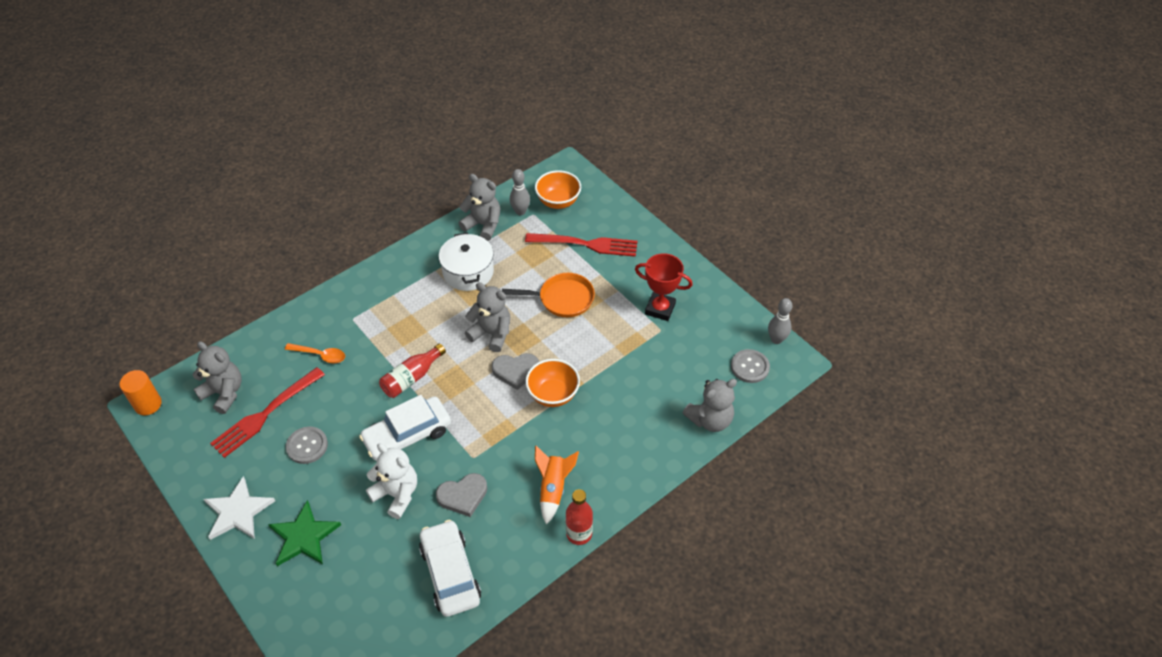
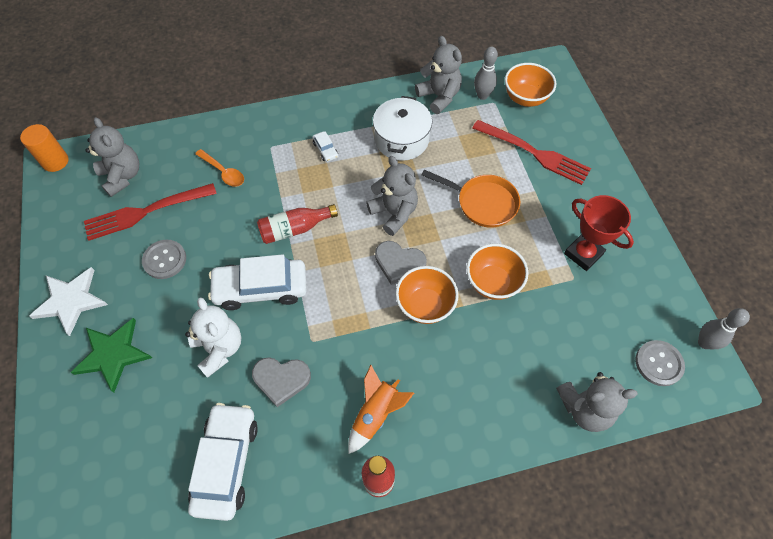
camera: 25 degrees right, 10 degrees up
none -> white car [312,131,338,162]
none -> orange bowl [467,244,529,300]

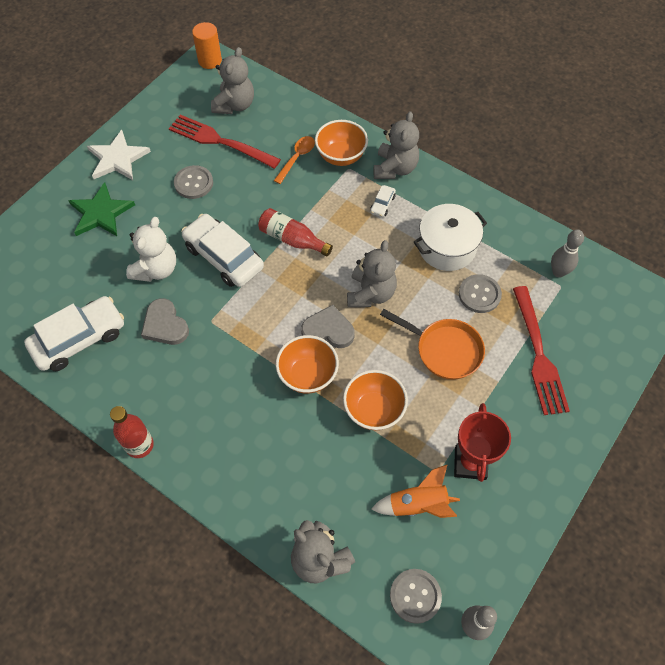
camera: 50 degrees right, 0 degrees up
orange spoon [195,149,244,187] -> orange spoon turned 150 degrees counterclockwise [274,136,315,184]
orange rocket [348,365,414,454] -> orange rocket moved to [371,464,460,518]
grey heart [375,241,427,285] -> grey heart turned 120 degrees clockwise [301,305,355,348]
grey teddy bear [415,36,462,114] -> grey teddy bear moved to [374,111,419,179]
orange pan [422,170,520,227] -> orange pan turned 45 degrees counterclockwise [380,309,485,380]
orange bowl [505,63,556,107] -> orange bowl moved to [315,120,368,166]
none -> grey button [459,274,502,313]

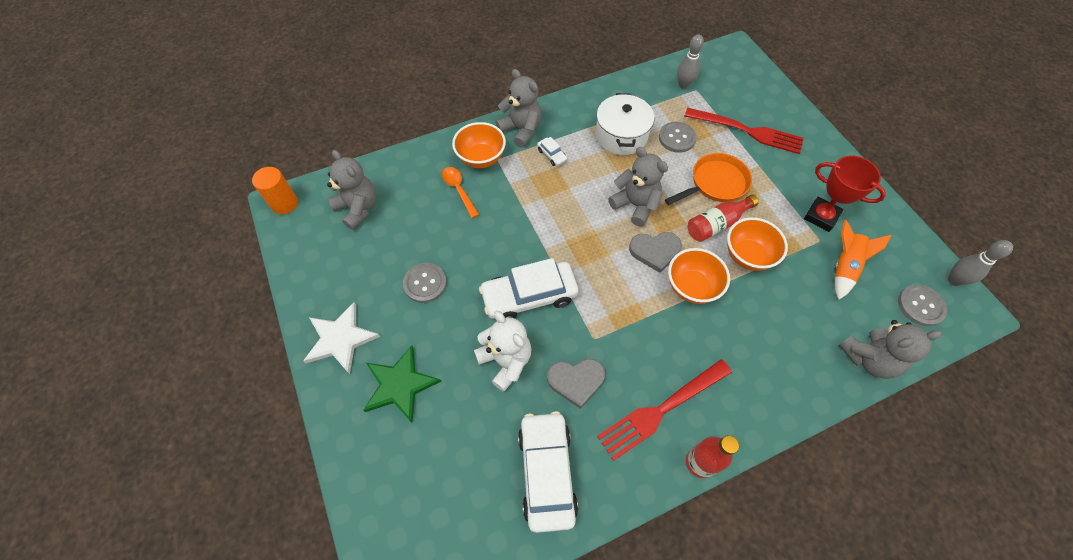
camera: 60 degrees left, 0 degrees up
red fork [169,115,281,169] -> red fork moved to [597,359,732,461]
red bottle [258,208,333,256] -> red bottle moved to [688,195,759,242]
grey heart [301,305,355,348] -> grey heart turned 135 degrees counterclockwise [629,232,682,273]

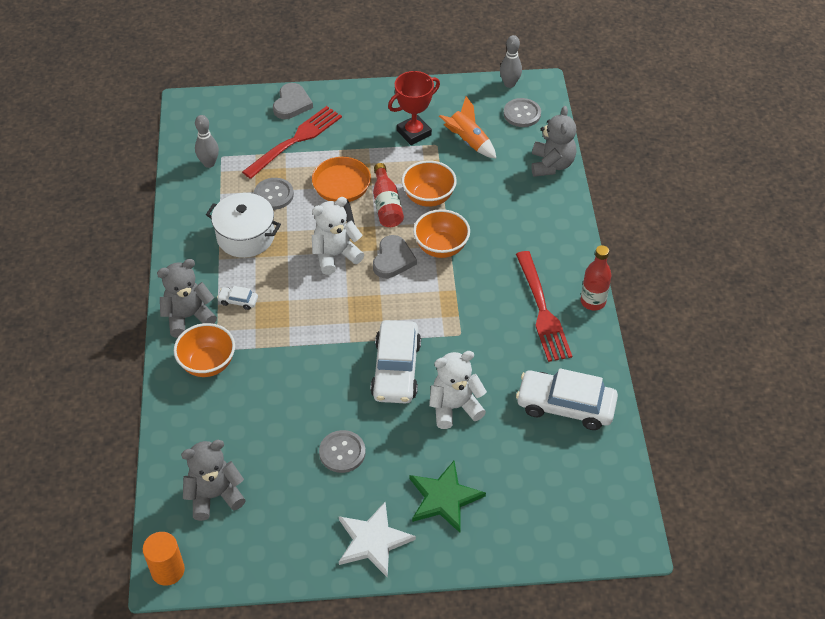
camera: 70 degrees left, 10 degrees down
orange spoon [442,167,479,218] -> none
white car [537,137,567,166] -> white car turned 150 degrees counterclockwise [217,286,258,310]
grey heart [547,358,605,408] -> grey heart moved to [273,83,313,119]
grey teddy bear [608,147,668,226] -> white teddy bear [312,197,364,275]

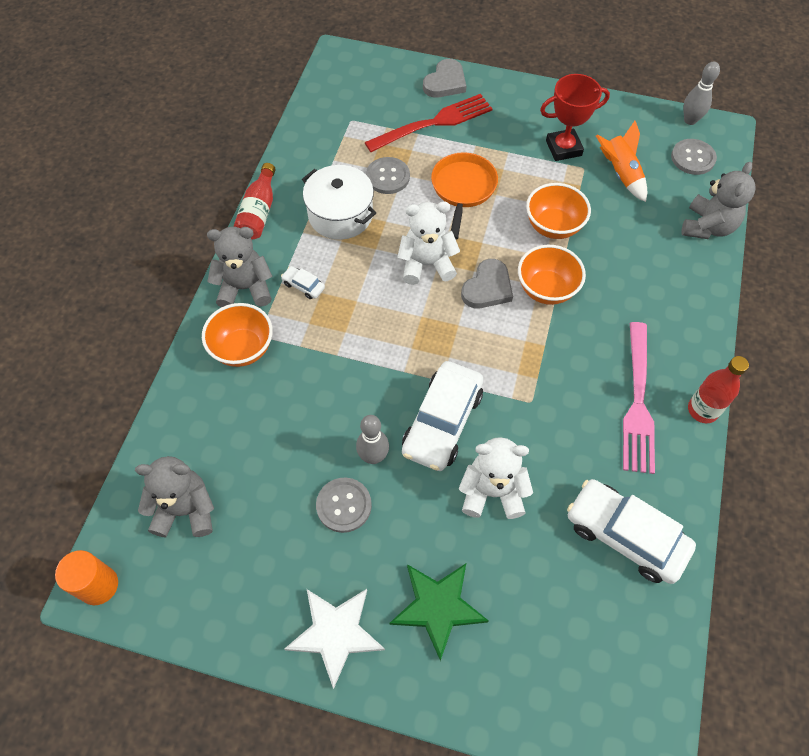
camera: 20 degrees right, 10 degrees up
grey bowling pin [195,115,219,168] -> grey bowling pin moved to [356,415,389,464]
red bottle [373,163,404,227] -> red bottle moved to [234,163,276,240]
red fork [516,251,572,362] -> pink fork [623,322,655,474]

